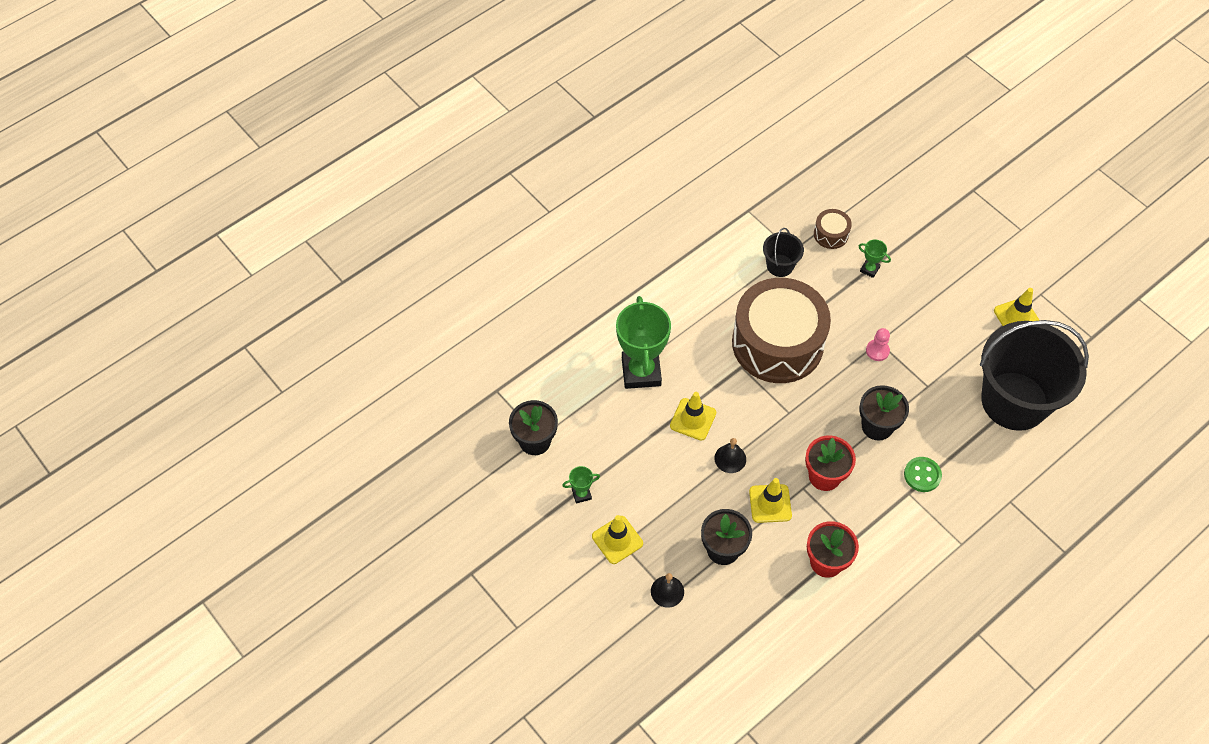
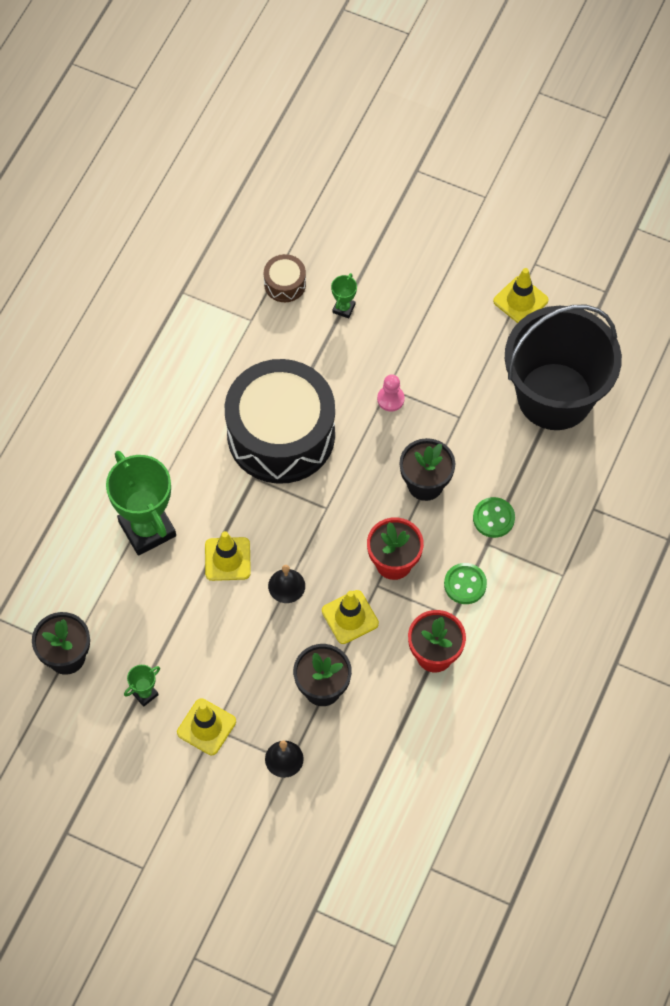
camera: 25 degrees left, 5 degrees up
brown drum [732,278,831,383] -> black drum [225,359,335,484]
black bucket [763,228,804,277] -> none
green trophy [859,239,891,278] -> green trophy turned 75 degrees counterclockwise [331,273,357,318]
none -> green button [444,563,487,604]

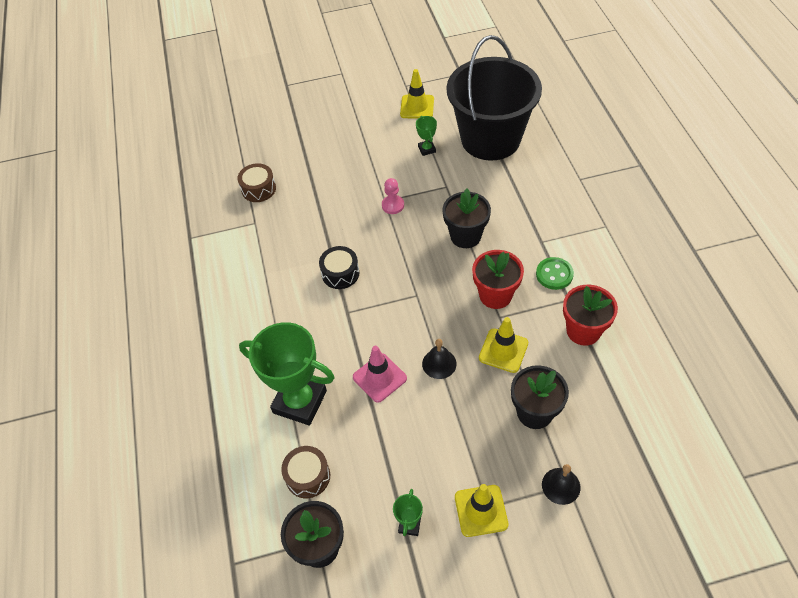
camera: 35 degrees left, 10 degrees down
yellow traffic cone [205,531,251,581] -> pink traffic cone [353,346,407,403]
black drum [225,359,335,484] -> black drum [319,246,359,289], size x0.40
green trophy [331,273,357,318] -> green trophy moved to [416,116,437,156]
green button [473,497,515,538] -> none
none -> brown drum [281,446,330,498]

